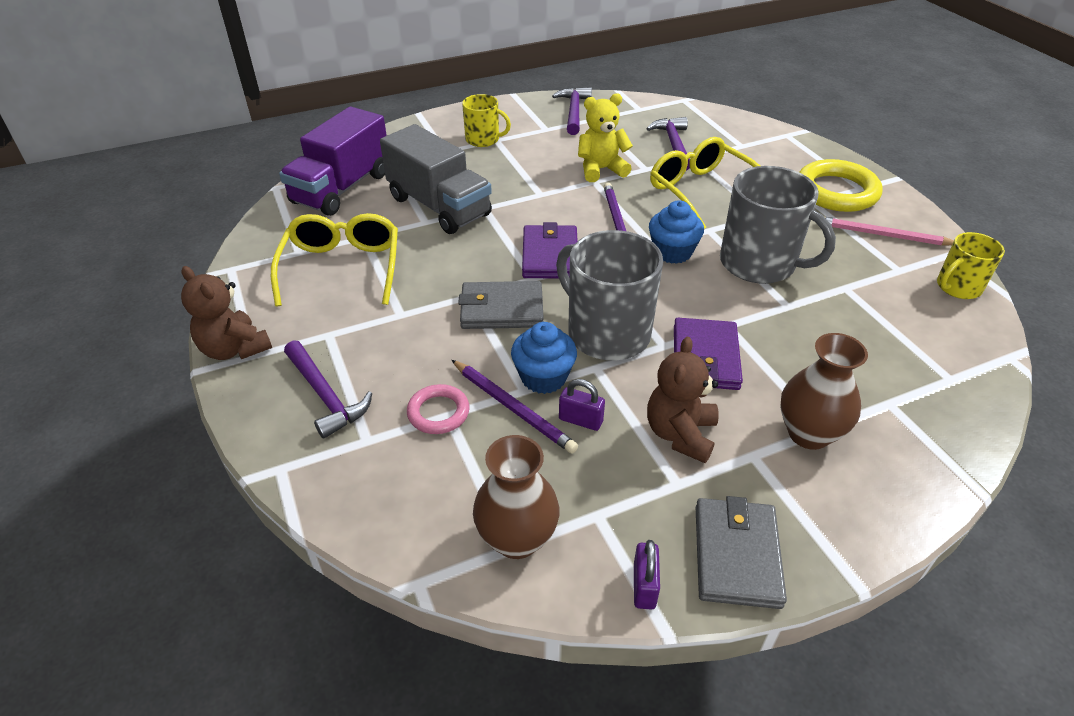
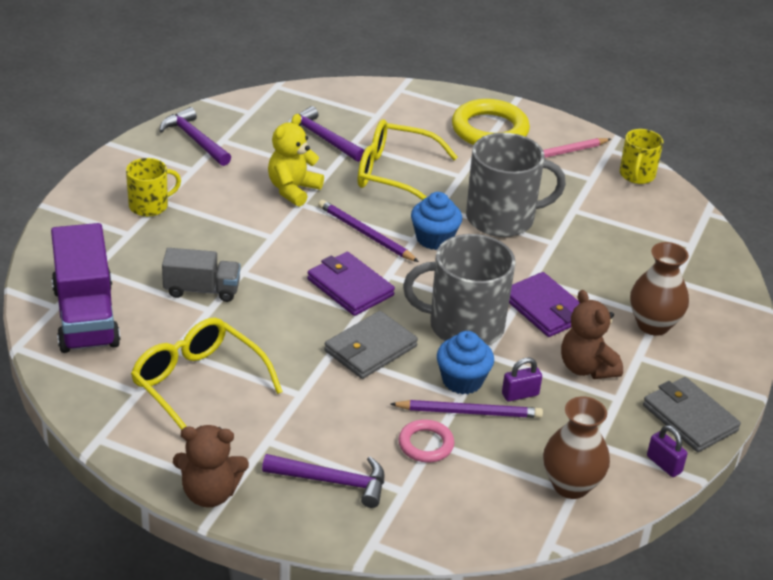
camera: 45 degrees left, 5 degrees down
grey truck [380,124,492,234] -> grey truck [162,248,241,302], size x0.60

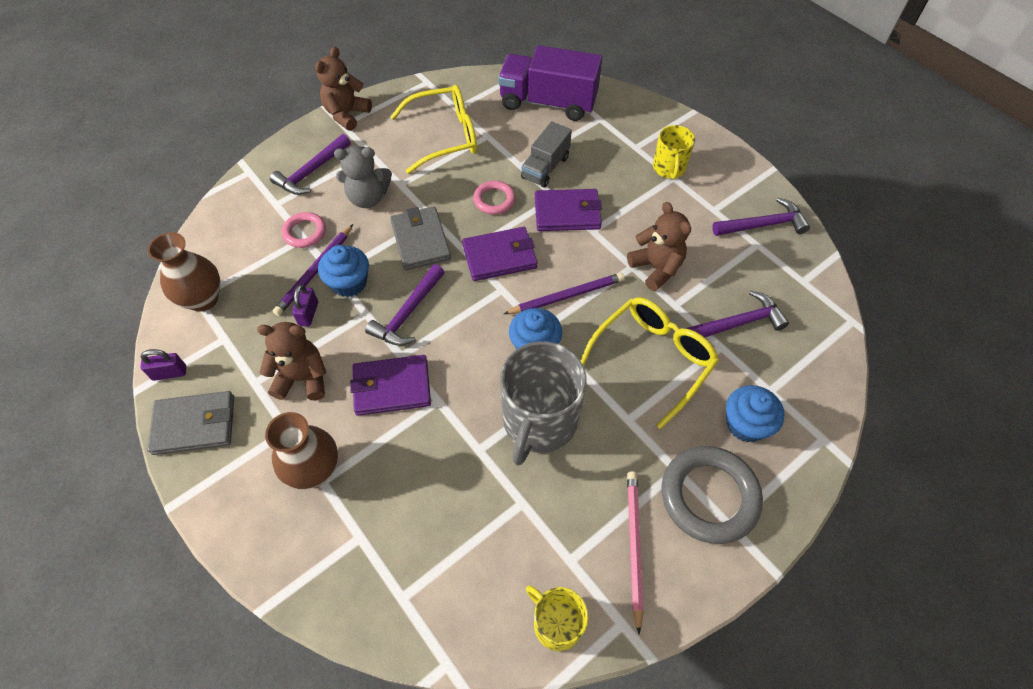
camera: 120 degrees right, 20 degrees up
yellow teddy bear [268,114,324,207] -> brown teddy bear [627,202,691,291]
grey mug [403,234,516,345] -> purple hammer [365,264,445,346]
yellow ring [452,99,530,145] -> grey ring [661,446,763,544]
none -> grey teddy bear [334,146,392,208]
none -> pink ring [473,181,515,214]
none -> purple wallet [535,189,602,231]
none -> blue cupcake [726,385,784,442]

